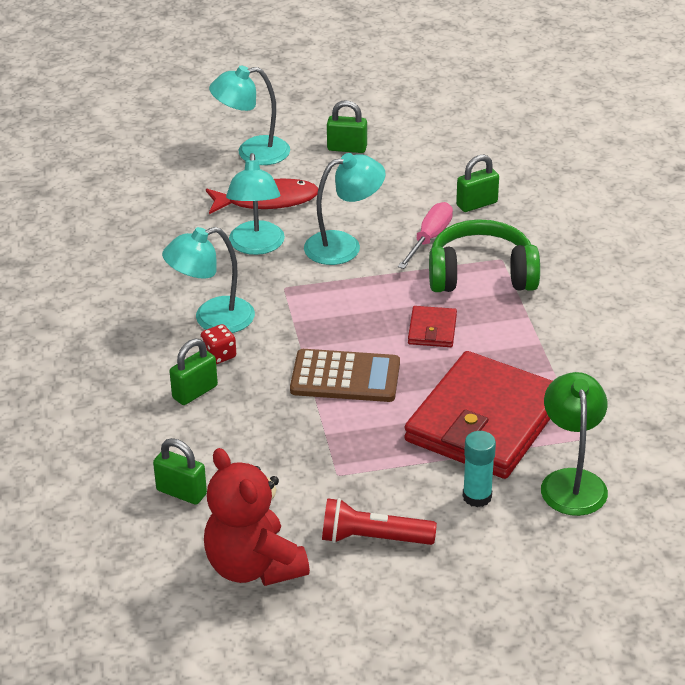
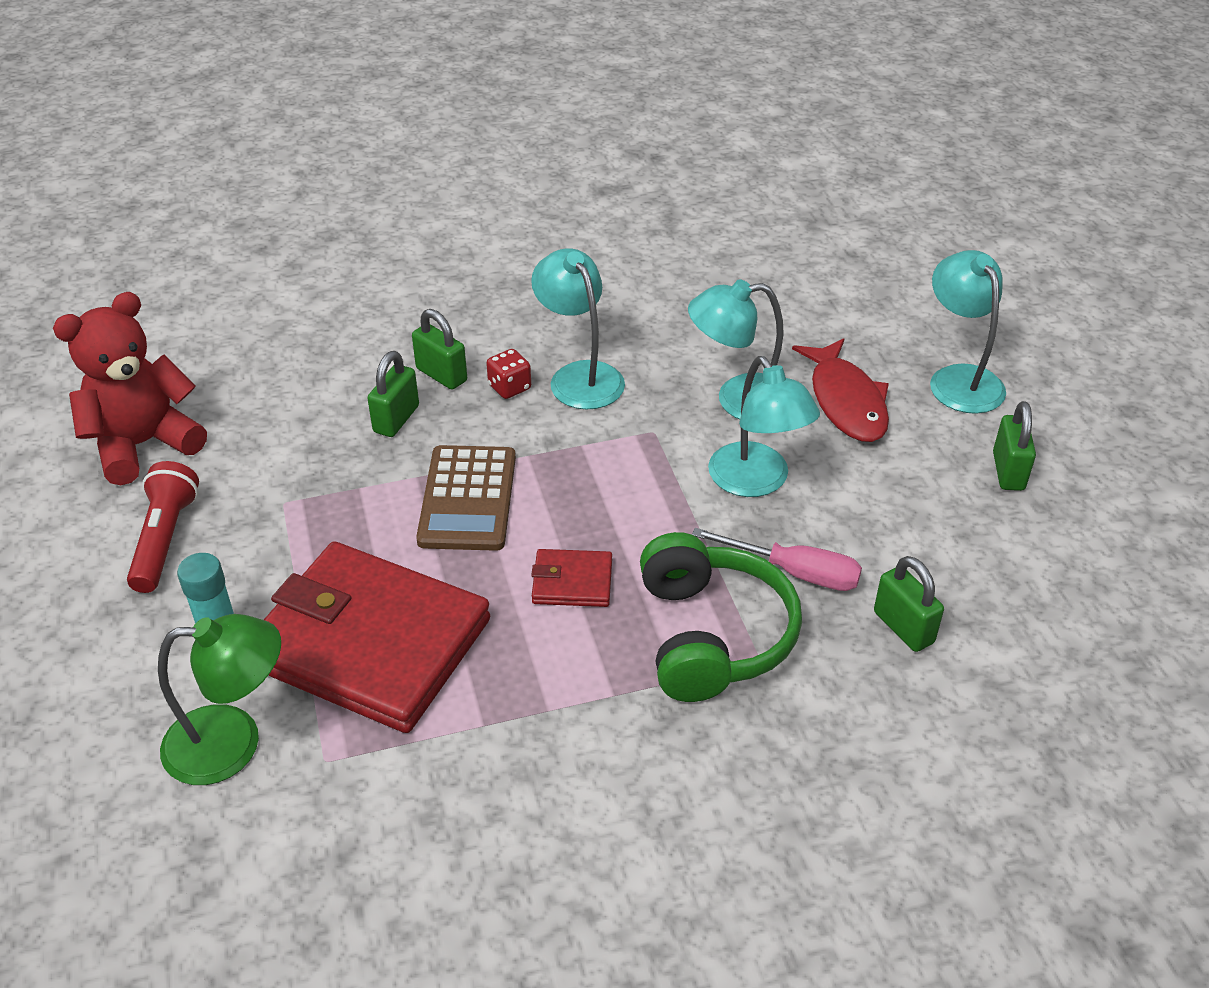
camera: 85 degrees right, 5 degrees up
green padlock [153,438,207,505] -> green padlock moved to [367,351,419,437]

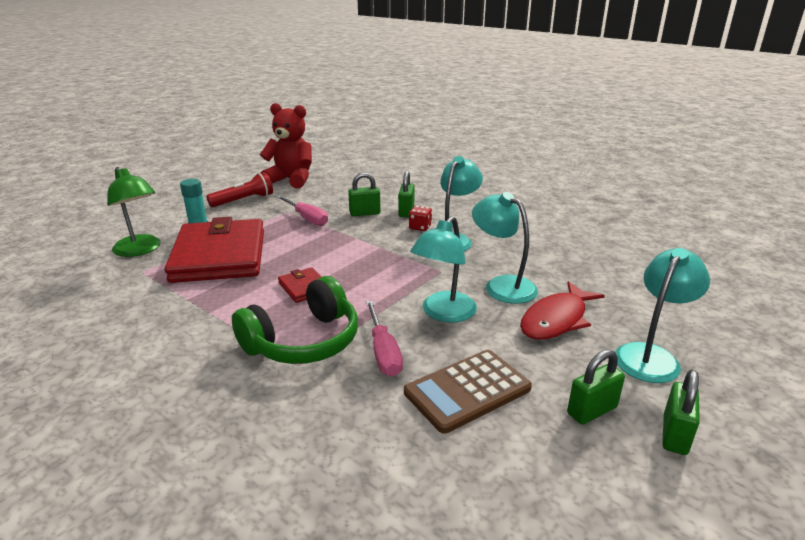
camera: 55 degrees right, 15 degrees down
brown calculator [416,445,516,551] -> brown calculator moved to [404,350,532,434]
green padlock [874,556,944,652] -> green padlock moved to [662,370,700,455]
none -> pink screwdriver [277,195,328,226]

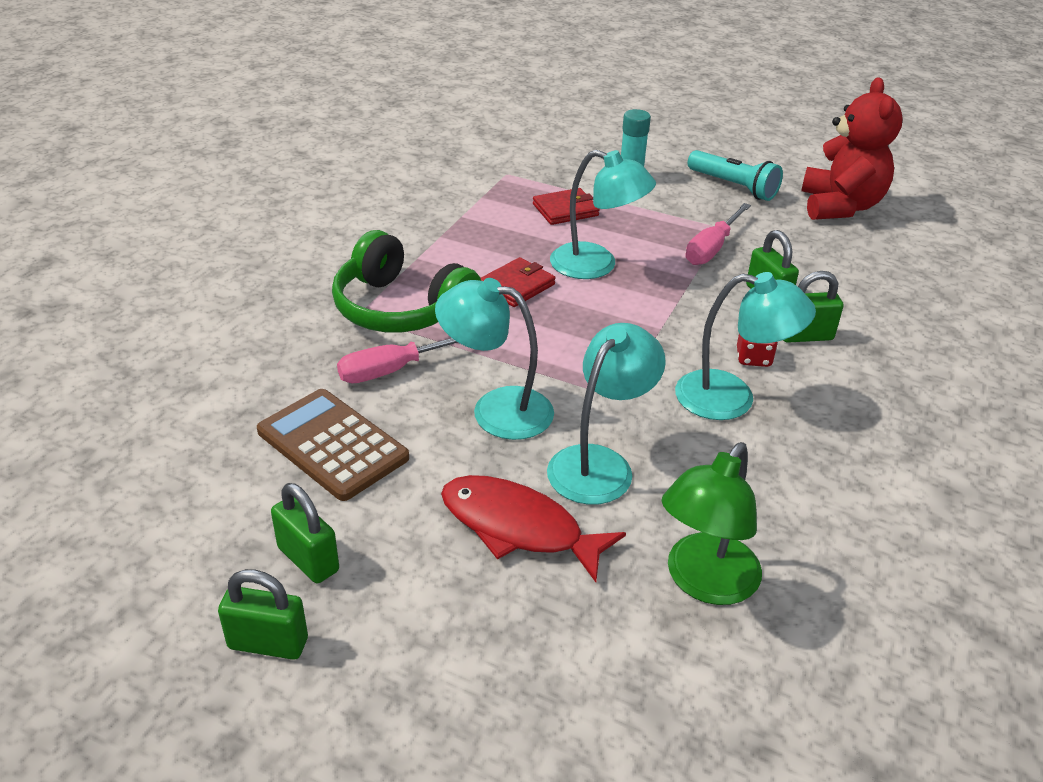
camera: 75 degrees right, 10 degrees up
green lamp [107,167,161,257] -> green lamp moved to [662,442,762,605]
red wallet [165,217,264,283] -> red wallet [533,188,600,225], size x0.42
red flashlight [206,172,273,207] -> turquoise flashlight [688,150,783,201]
turquoise lamp [615,248,710,383] -> turquoise lamp moved to [550,150,656,279]

